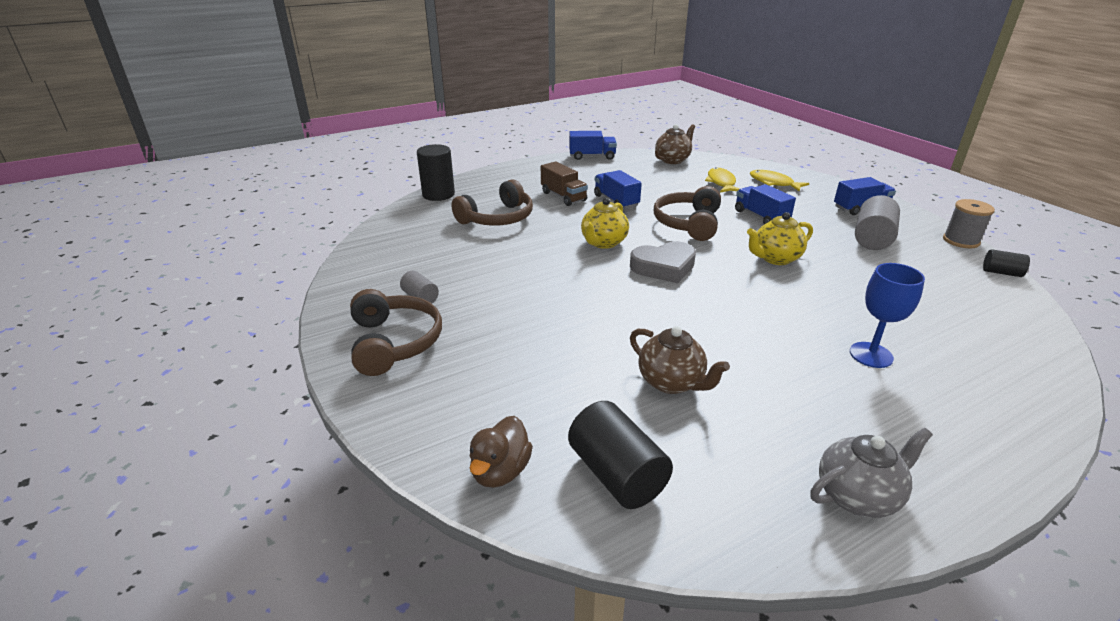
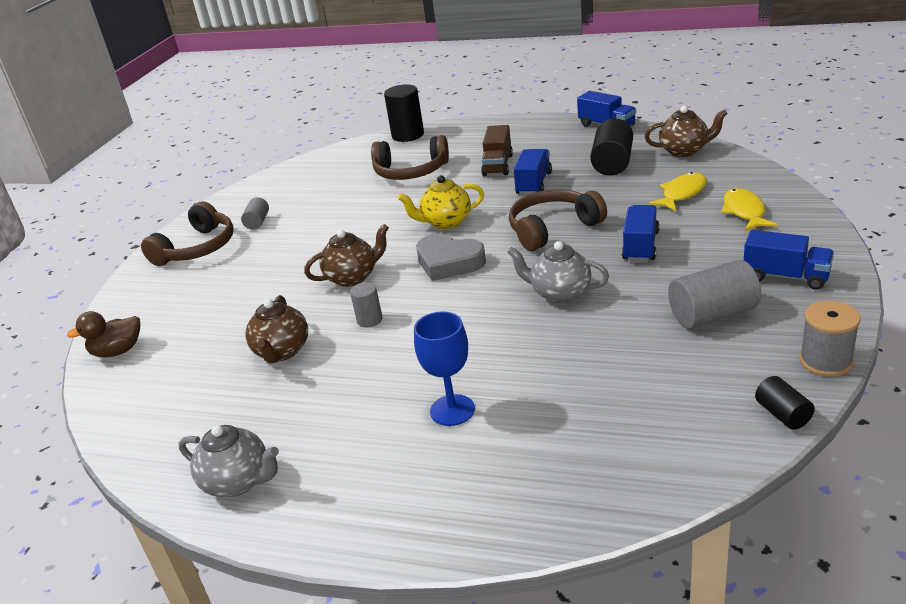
camera: 50 degrees right, 0 degrees up
black cylinder [568,401,673,509] -> black cylinder moved to [590,118,633,176]
yellow teapot [747,212,813,265] -> grey teapot [507,241,609,303]
none -> brown teapot [304,224,389,287]
none -> grey cylinder [350,282,382,328]

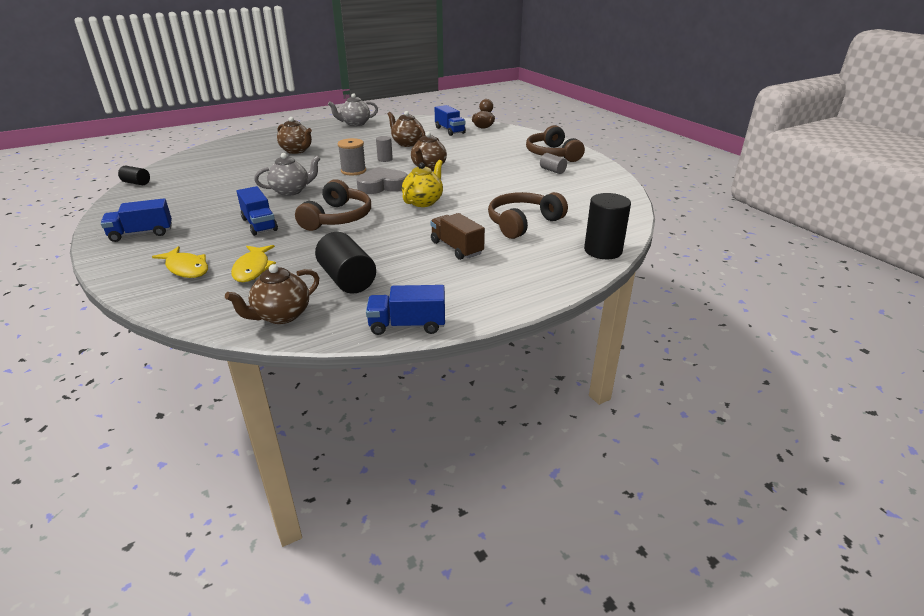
camera: 130 degrees right, 0 degrees up
blue goblet [414,311,475,426] -> brown teapot [277,117,312,154]
blue truck [513,149,552,195] -> blue truck moved to [435,105,466,136]
grey cylinder [668,260,761,329] -> none
grey spool [800,300,861,377] -> grey spool moved to [338,138,366,176]

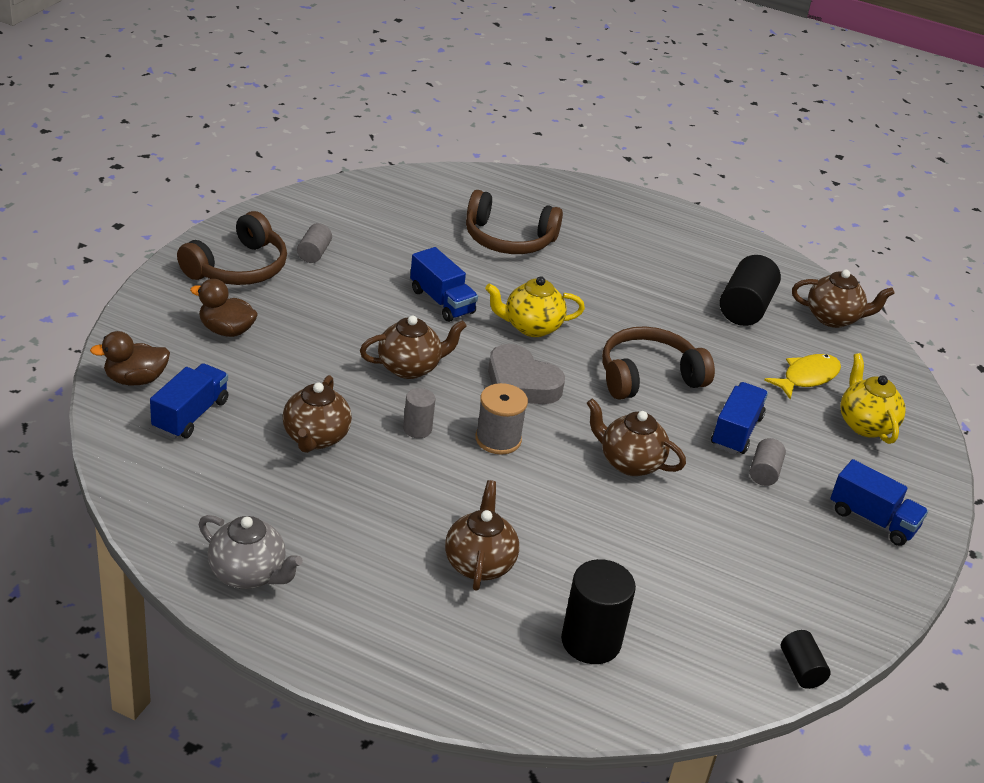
camera: 130 degrees left, 5 degrees up
yellow fish [152,246,208,278] -> yellow teapot [840,353,906,444]
grey teapot [254,153,321,196] -> brown teapot [587,398,686,476]
blue truck [366,285,445,335] -> blue truck moved to [410,247,478,322]
brown truck [430,213,485,260] -> none
black cylinder [584,193,631,259] -> black cylinder moved to [561,559,636,664]
none -> brown duck [190,279,258,337]
none -> grey cylinder [750,438,786,486]

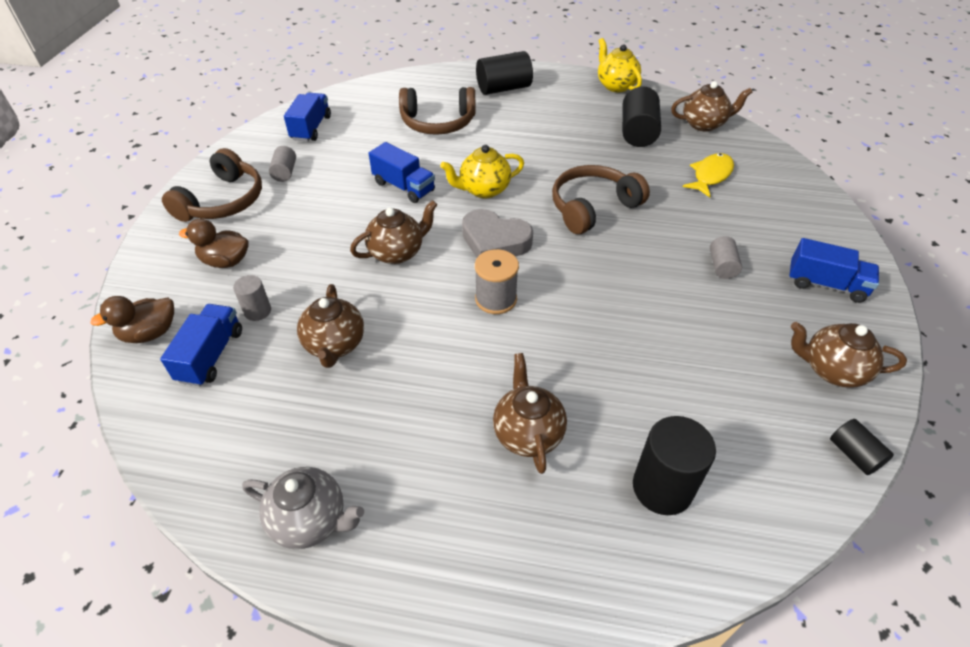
camera: 10 degrees left, 10 degrees up
grey cylinder [403,388,435,438] -> grey cylinder moved to [233,275,271,321]
brown teapot [587,398,686,476] -> brown teapot moved to [791,322,907,388]
blue truck [711,382,768,454] -> blue truck moved to [284,93,331,142]
yellow teapot [840,353,906,444] -> yellow teapot moved to [598,38,642,92]
none -> black cylinder [476,51,533,95]

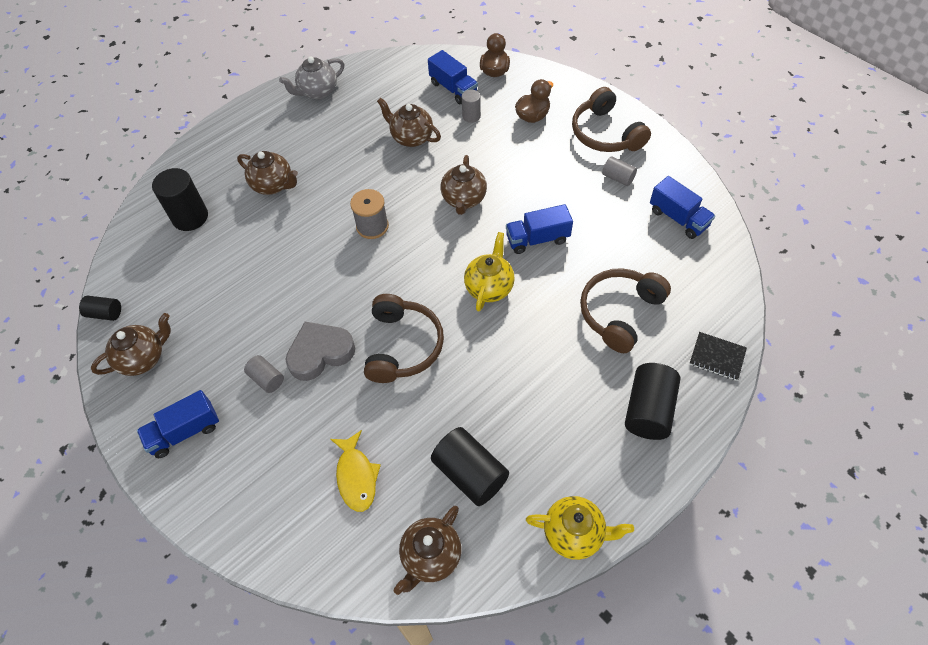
camera: 130 degrees right, 10 degrees up
grey heart [462,209,533,257] -> grey heart moved to [285,322,355,381]
none -> black notebook [690,332,747,381]

